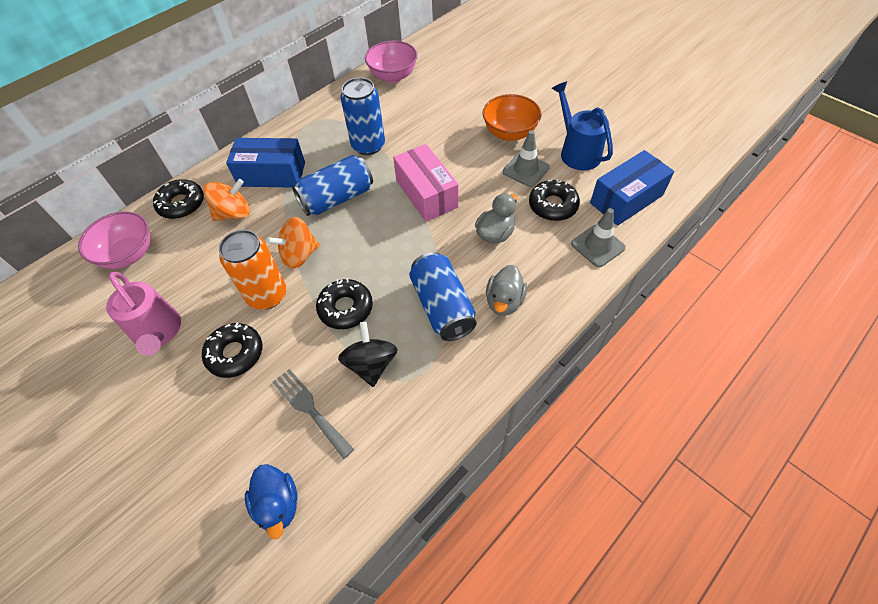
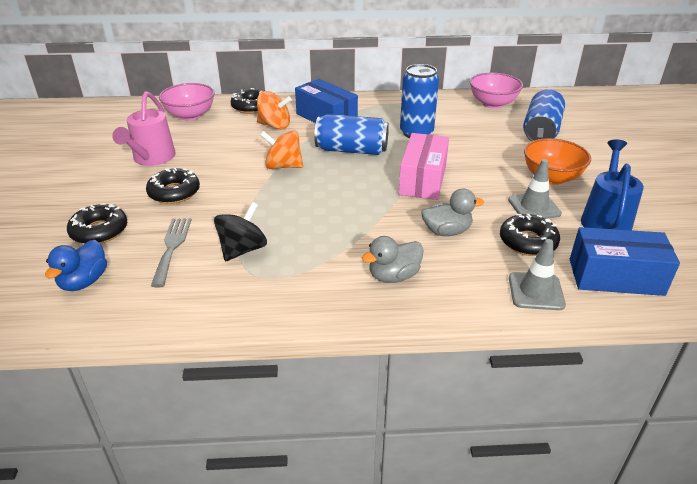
camera: 40 degrees right, 20 degrees down
orange can [219,230,286,310] -> none
black donut [316,278,373,329] -> black donut moved to [67,203,127,244]
blue can [409,252,477,341] -> blue can moved to [523,89,565,142]

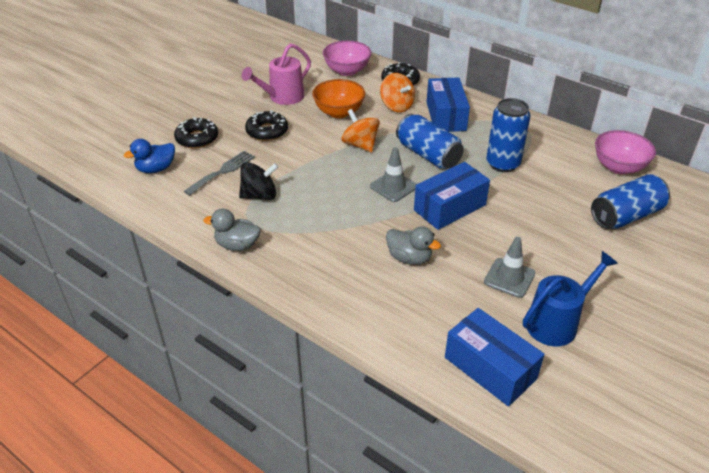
camera: 40 degrees right, 5 degrees up
grey duck [362,236,424,283] -> grey duck moved to [204,209,261,251]
pink box [399,133,449,200] -> blue box [414,162,490,230]
black donut [500,214,560,256] -> none
grey traffic cone [509,239,566,310] -> grey traffic cone moved to [370,147,416,202]
orange bowl [524,138,591,185] -> orange bowl moved to [312,79,365,118]

